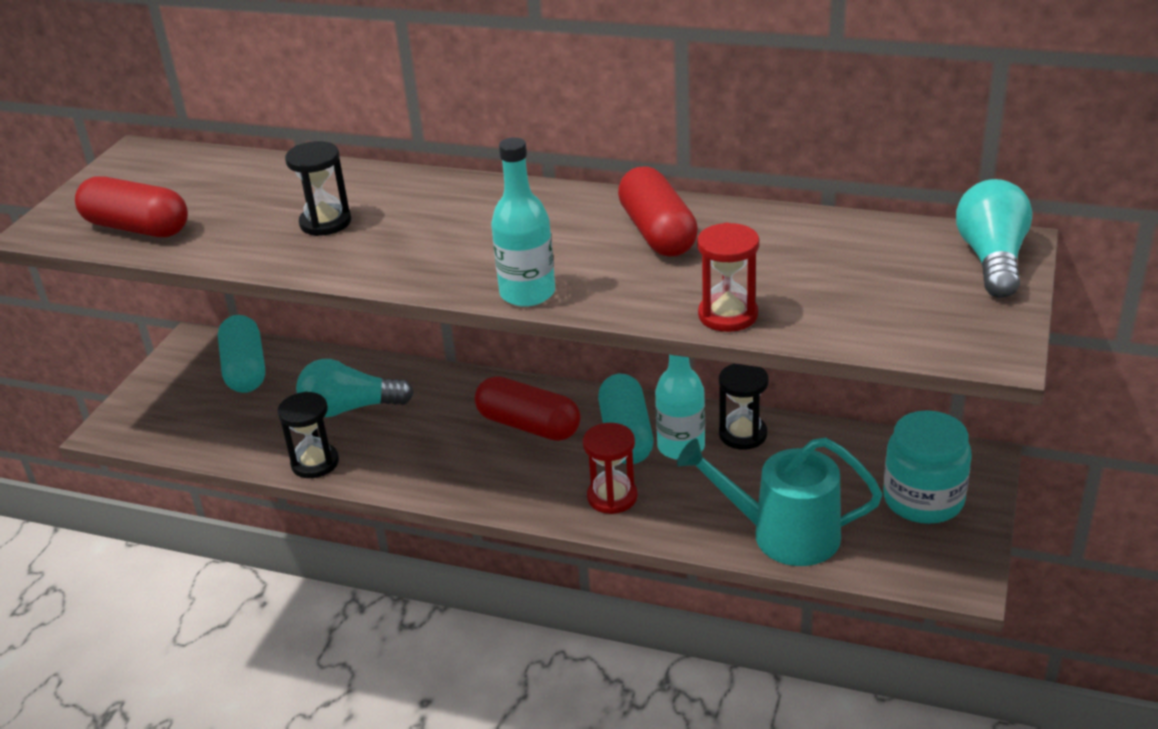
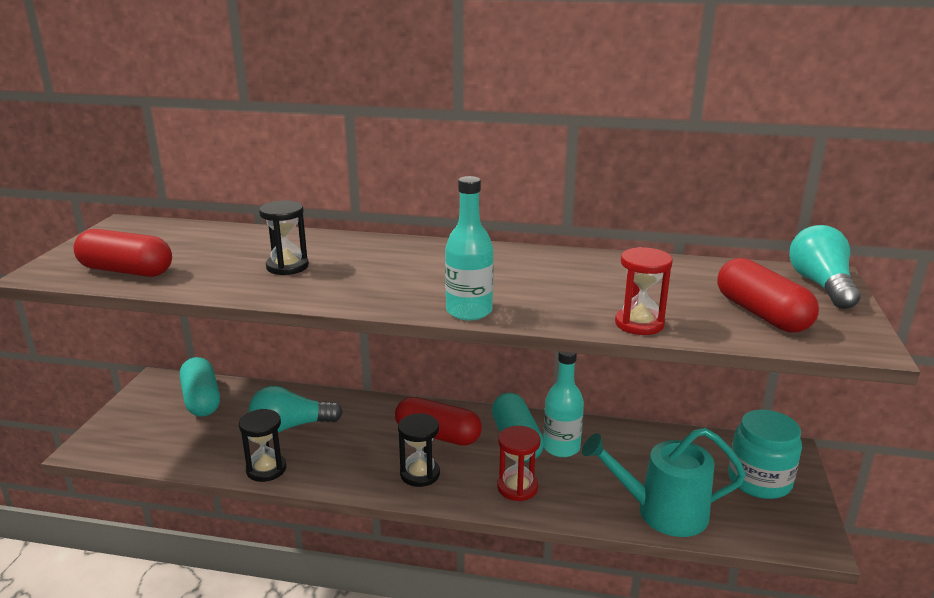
camera: 10 degrees left, 10 degrees down
red capsule [618,166,698,257] -> red capsule moved to [717,258,819,332]
black hourglass [719,364,769,450] -> black hourglass moved to [398,413,440,487]

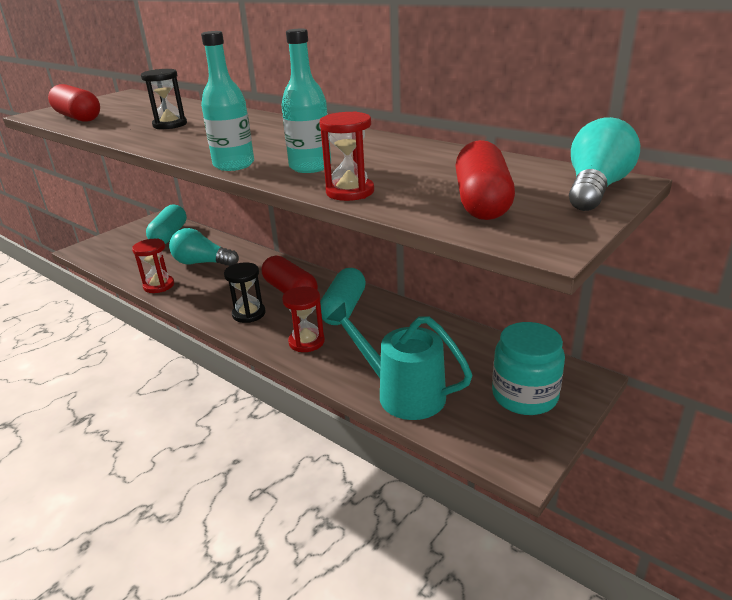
camera: 30 degrees right, 5 degrees up
black hourglass [239,409,286,482] -> red hourglass [132,238,174,293]
turquoise bottle [543,352,584,457] -> turquoise bottle moved to [282,29,331,173]

